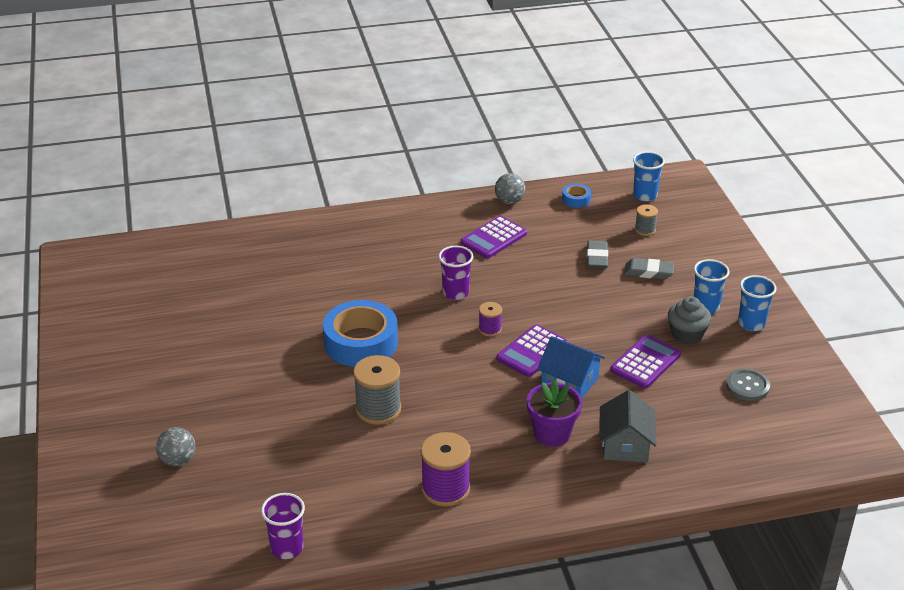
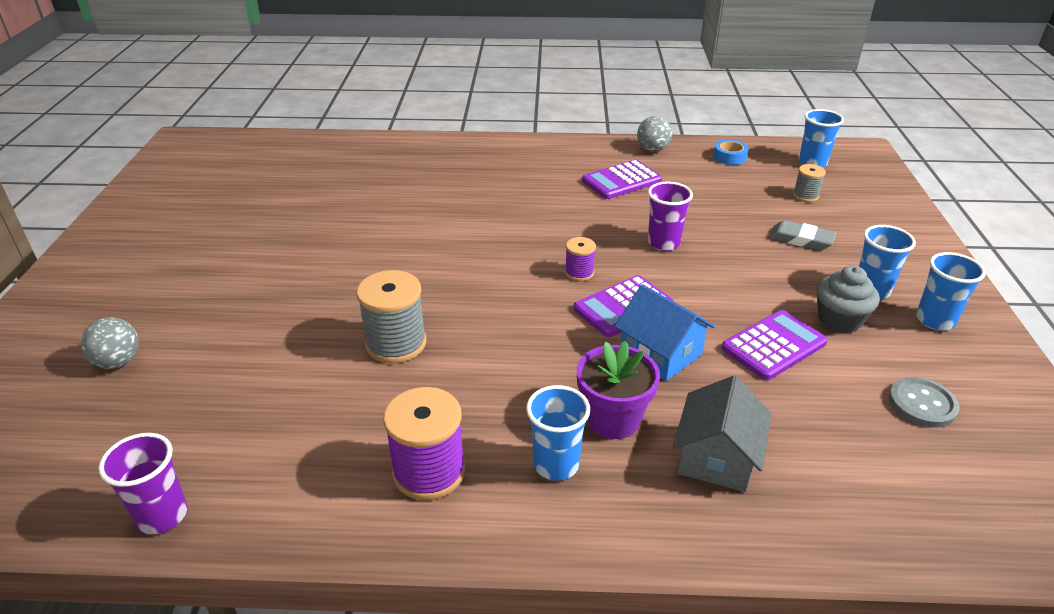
camera: 15 degrees right, 0 degrees up
blue tape [323,300,398,367] -> none
purple cup [438,246,473,300] -> purple cup moved to [648,182,693,251]
grey eraser [587,241,608,268] -> none
none -> blue cup [526,385,590,481]

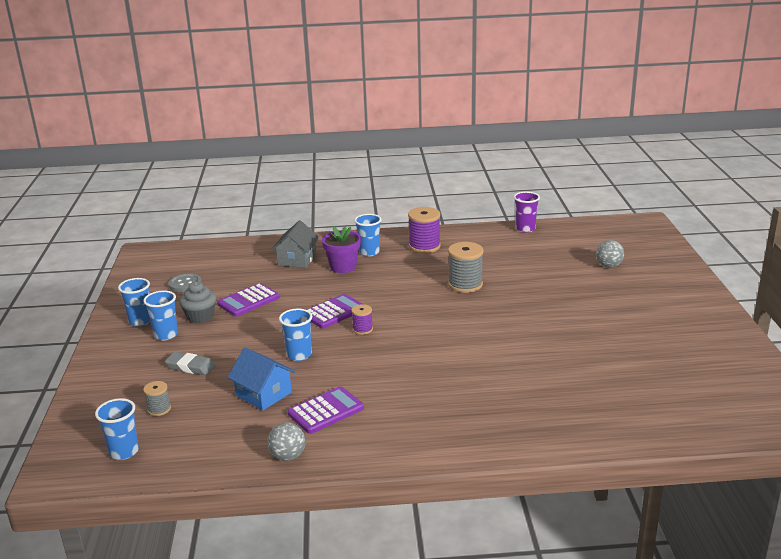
camera: 175 degrees right, 10 degrees down
blue house [615,284,715,381] -> blue house moved to [228,348,295,411]
purple cup [648,182,693,251] -> blue cup [279,309,312,361]
blue tape [713,140,749,165] -> none

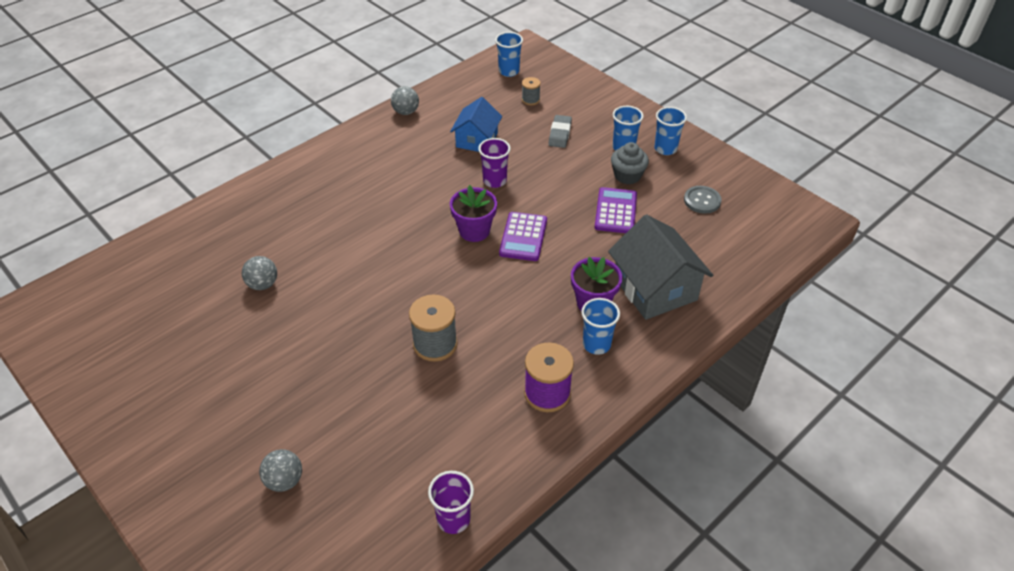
camera: 140 degrees right, 20 degrees up
grey eraser [165,352,216,375] -> grey eraser turned 60 degrees counterclockwise [548,115,572,148]
blue house [228,348,295,411] -> blue house turned 75 degrees counterclockwise [450,97,502,152]
grey house [271,220,319,268] -> grey house [608,214,713,320], size x1.55
blue cup [279,309,312,361] -> purple cup [478,138,511,188]
purple calculator [288,386,364,434] -> none
purple spool [351,304,373,335] -> purple flower pot [450,185,497,242]
none -> grey ball [242,256,277,290]

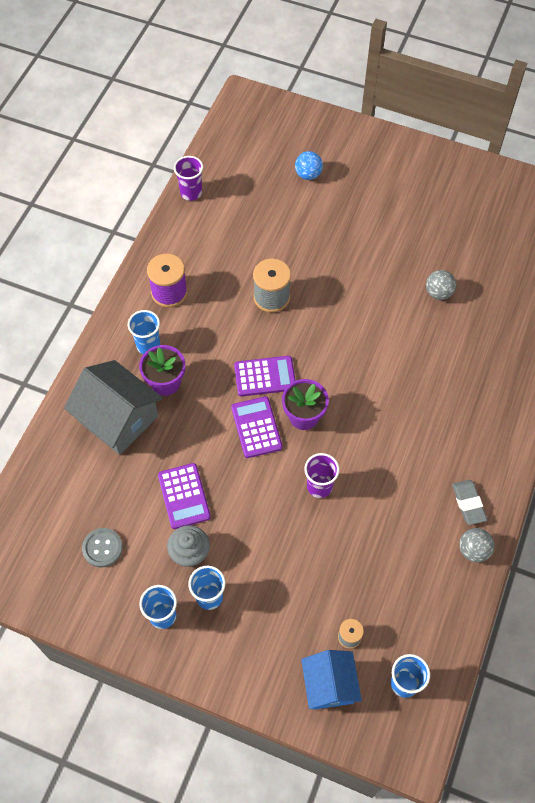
camera: 155 degrees right, 15 degrees up
grey ball [259,449,302,492] -> blue ball [295,151,323,180]
blue house [450,97,502,152] -> blue house moved to [301,650,362,710]
grey eraser [548,115,572,148] -> grey eraser moved to [452,480,487,525]
none -> purple calculator [234,356,296,396]

